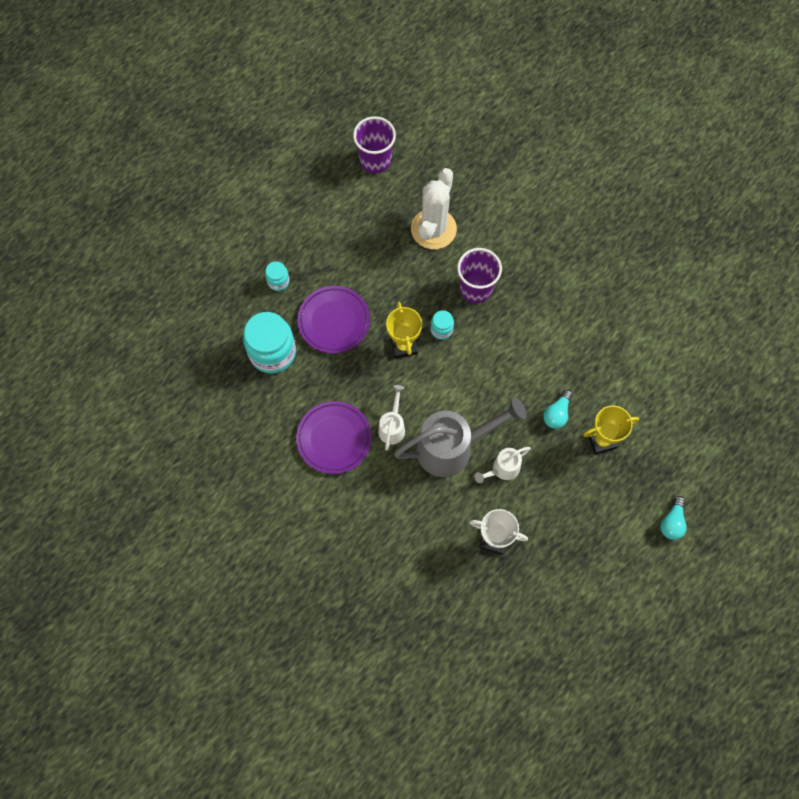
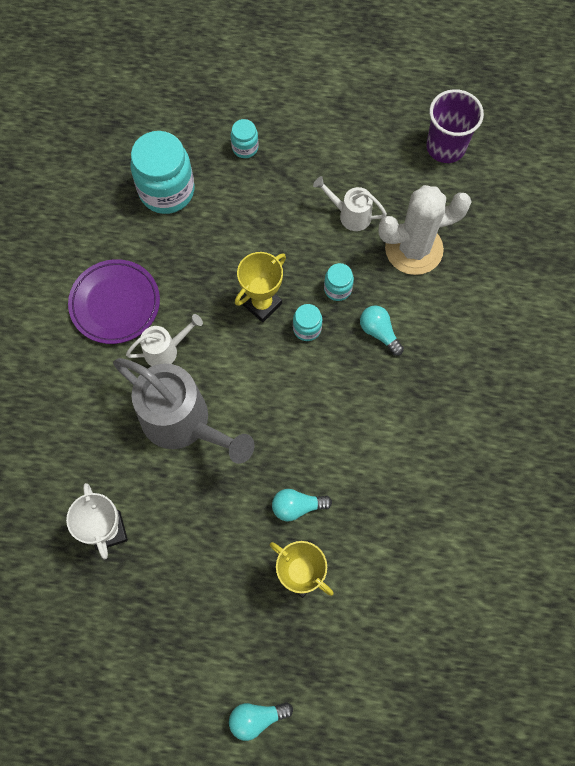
camera: 55 degrees right, 0 degrees up
purple plate [298,286,370,353] -> none
purple cup [457,248,502,303] -> turquoise light bulb [360,306,404,356]
white watering can [474,447,531,483] -> white watering can moved to [313,176,387,231]
none -> turquoise jar [324,263,354,301]

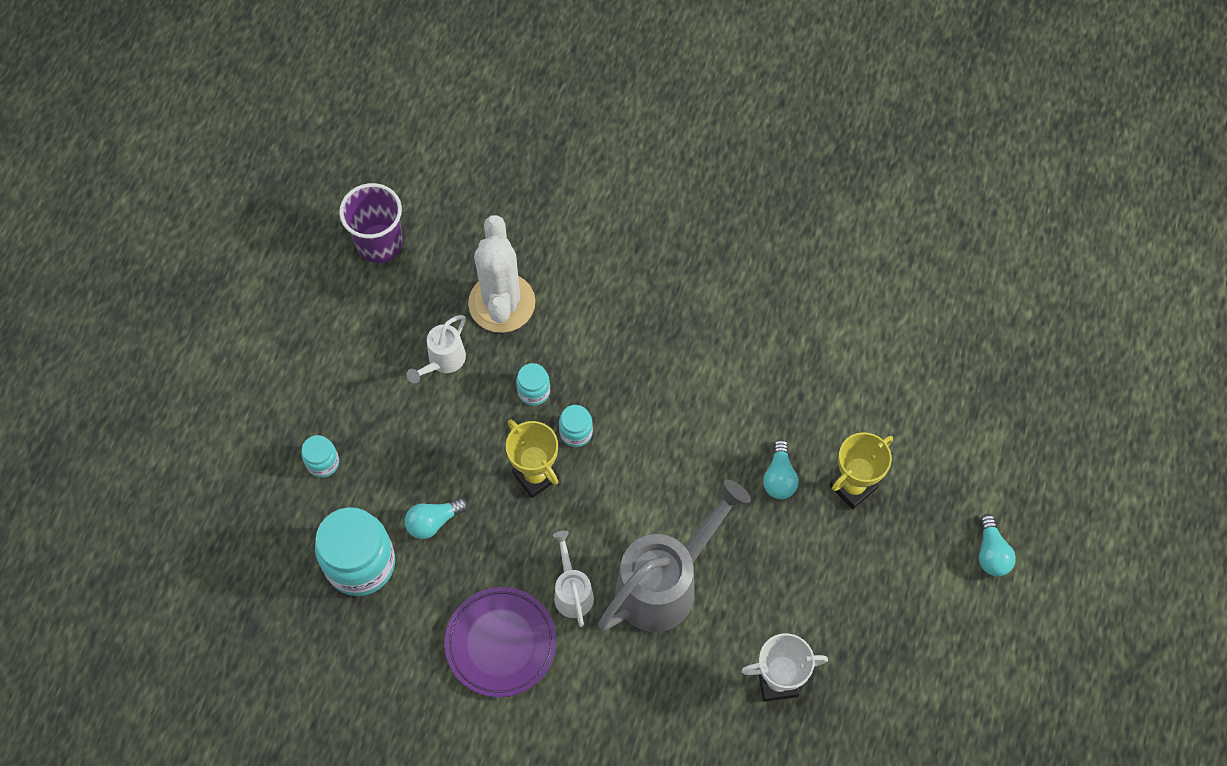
camera: 80 degrees left, 5 degrees down
turquoise light bulb [360,306,404,356] -> turquoise light bulb moved to [405,498,468,539]

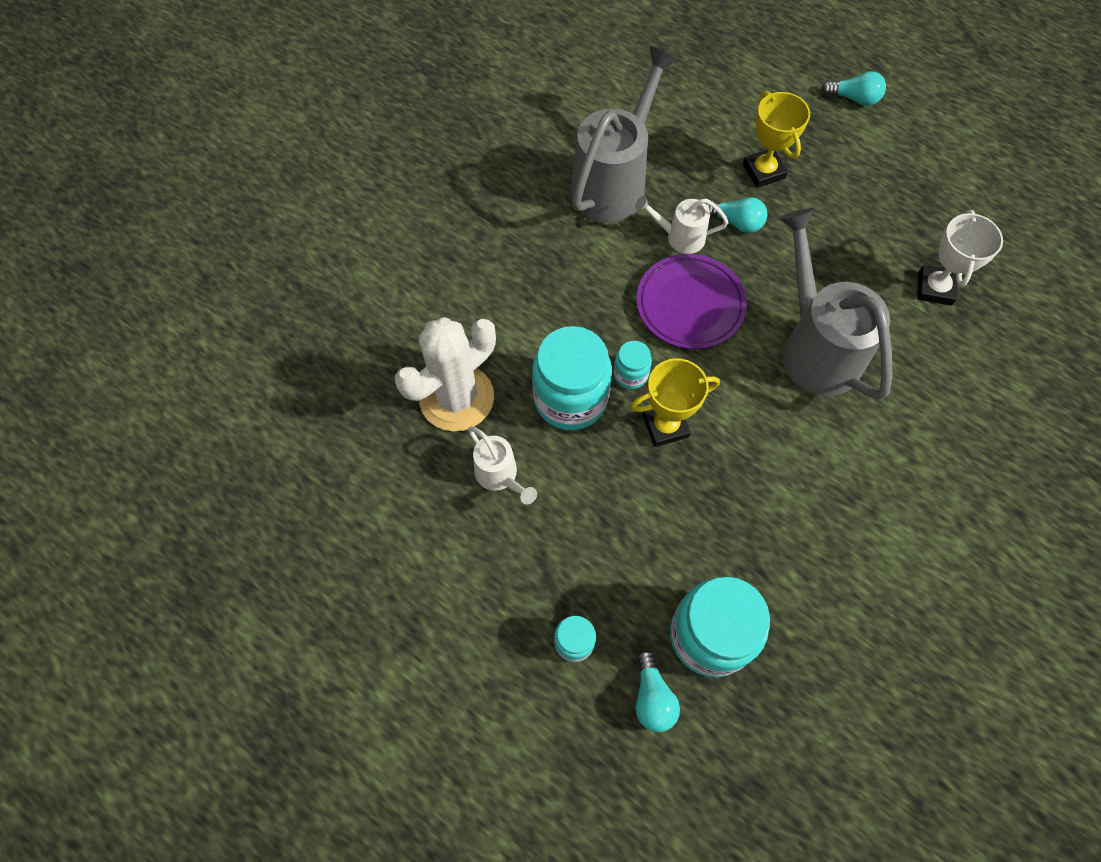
camera: 70 degrees left, 0 degrees up
purple cup [339,183,403,263] -> none
turquoise light bulb [405,498,468,539] -> turquoise light bulb moved to [636,649,680,732]
purple plate [444,587,556,697] -> purple plate moved to [636,254,747,349]
white cactus [468,215,535,333] -> white cactus turned 60 degrees counterclockwise [395,317,496,431]
turquoise jar [516,363,550,406] -> turquoise jar [532,326,612,430], size x2.08
white watering can [553,531,594,627] -> white watering can moved to [635,195,729,254]
none -> grey watering can [571,46,679,222]

